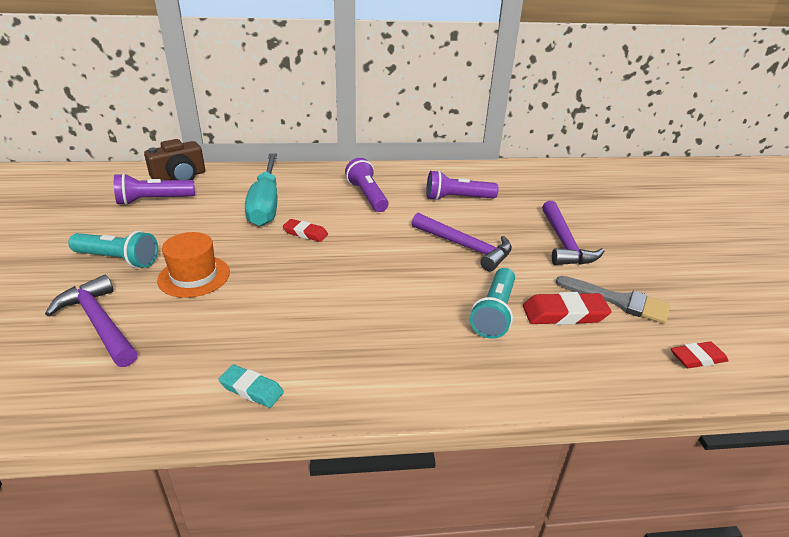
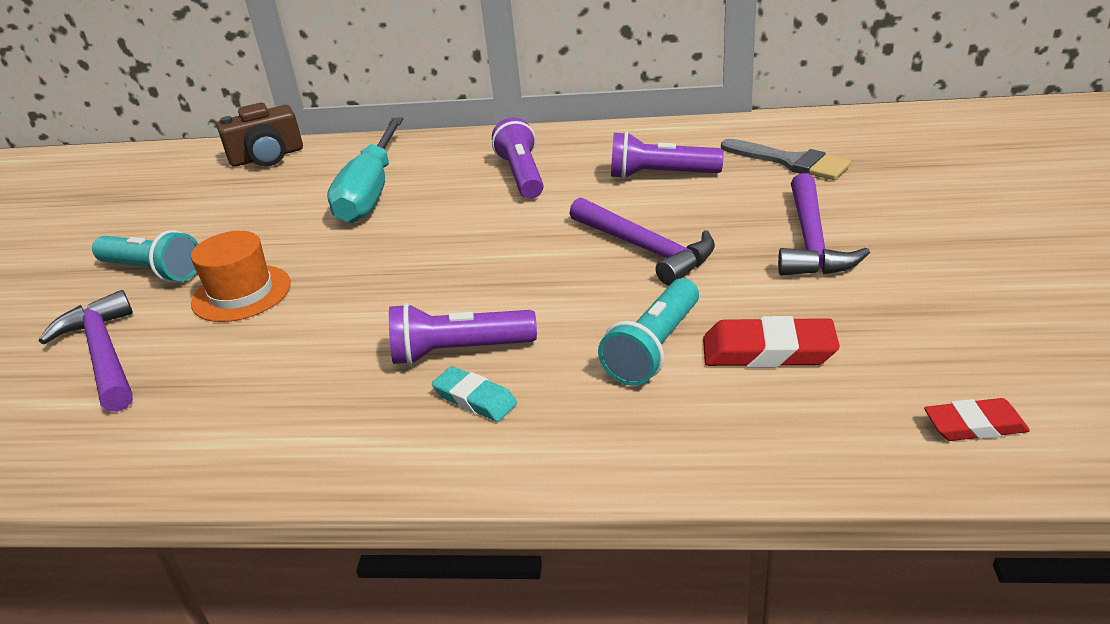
camera: 15 degrees right, 0 degrees up
purple flashlight [114,173,195,205] -> purple flashlight moved to [389,303,537,365]
turquoise eraser [218,365,284,408] -> turquoise eraser moved to [432,366,517,422]
red eraser [283,219,328,242] -> none
grey brush [555,276,670,324] -> grey brush moved to [721,139,851,180]

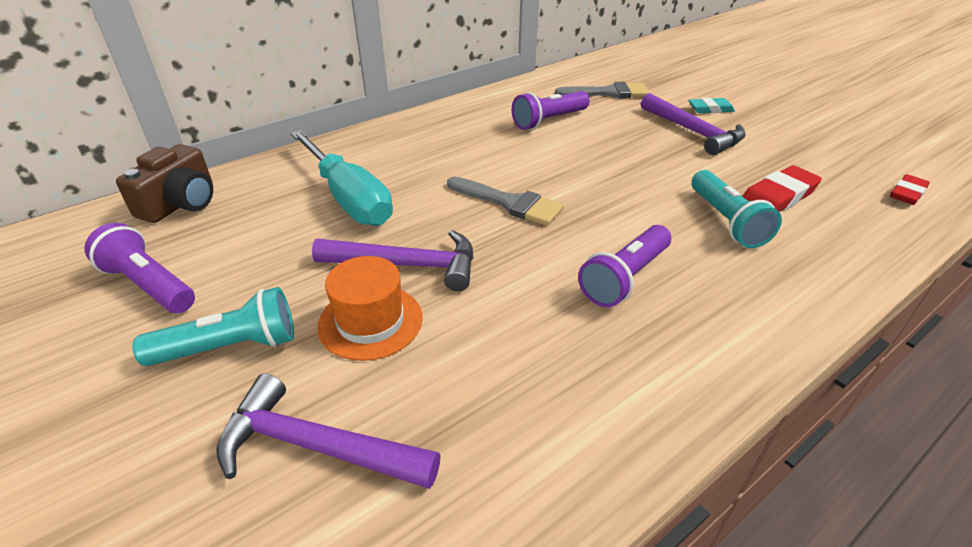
camera: 45 degrees left, 5 degrees up
turquoise eraser [432,366,517,422] -> turquoise eraser moved to [689,98,735,113]
purple flashlight [492,117,544,199] -> purple flashlight moved to [84,223,195,313]
purple hammer [569,197,715,286] -> purple hammer moved to [312,230,473,291]
none -> grey brush [447,177,564,226]

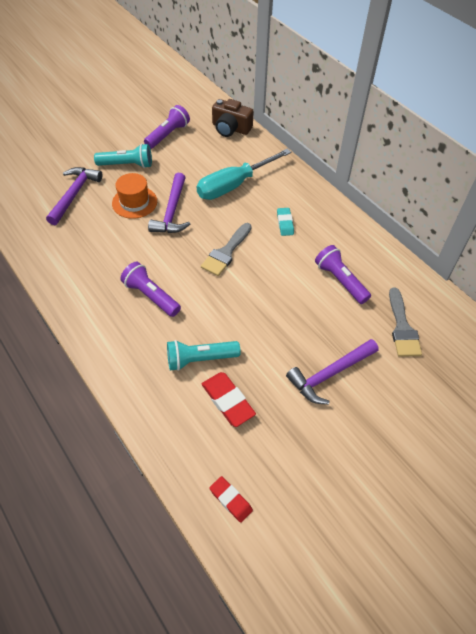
camera: 90 degrees right, 15 degrees up
turquoise flashlight [132,287,294,366] -> turquoise flashlight turned 75 degrees counterclockwise [94,144,152,168]
turquoise eraser [689,98,735,113] -> turquoise eraser moved to [277,208,294,236]

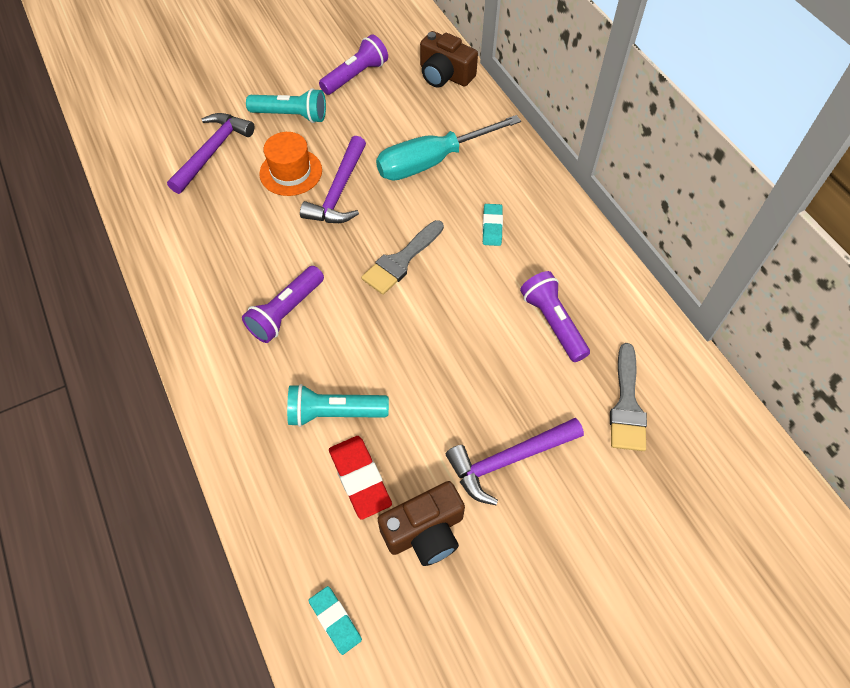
camera: 10 degrees right, 5 degrees up
purple flashlight [120,262,181,317] -> purple flashlight turned 105 degrees counterclockwise [242,266,324,343]
red eraser [209,476,253,523] -> turquoise eraser [309,586,362,655]
none -> brown camera [378,481,465,566]

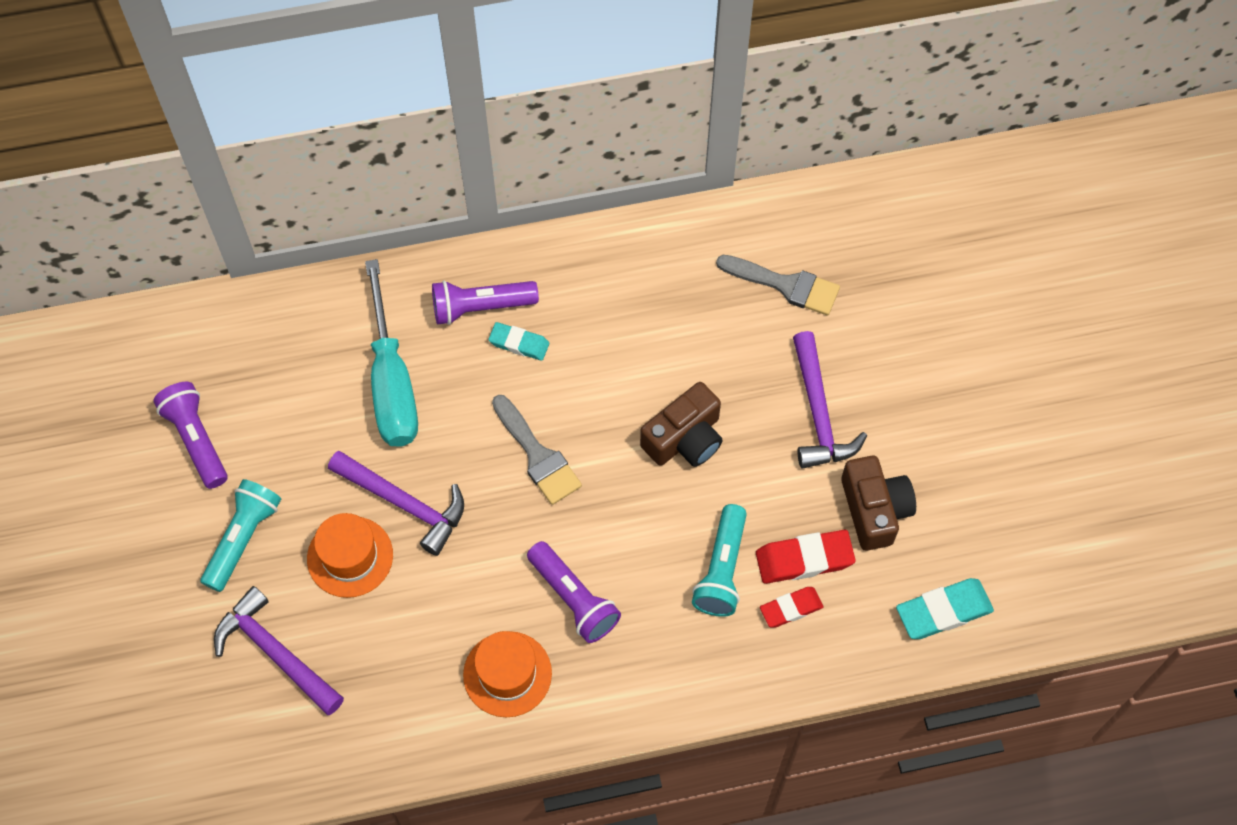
camera: 75 degrees left, 5 degrees up
turquoise eraser [309,586,362,655] -> turquoise eraser [896,578,994,639], size x1.54
brown camera [420,31,478,88] -> brown camera moved to [640,382,723,467]
purple flashlight [520,271,590,362] -> purple flashlight moved to [432,280,539,325]
none -> orange hat [463,631,552,717]
none -> red eraser [760,587,823,628]

